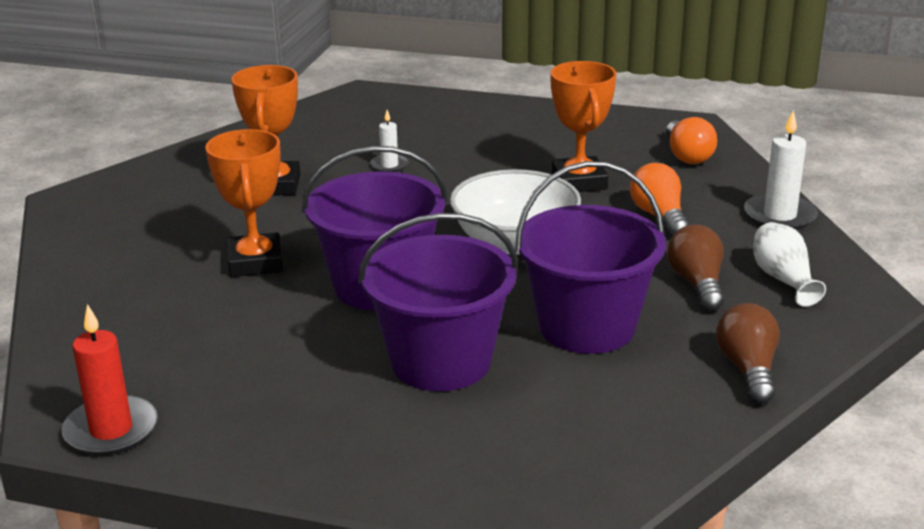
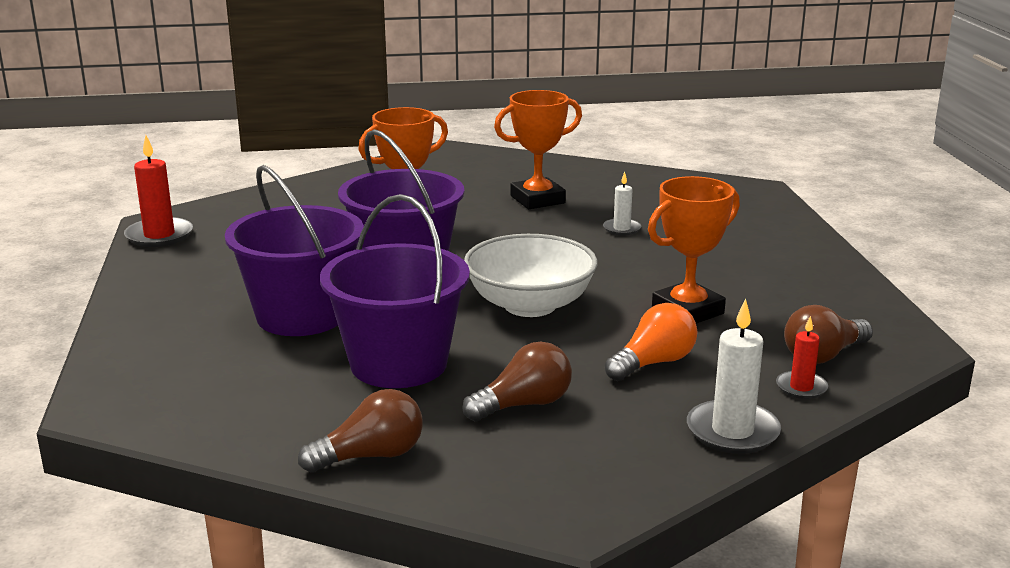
camera: 65 degrees right, 5 degrees down
orange light bulb [666,117,717,164] -> brown light bulb [784,305,873,364]
white vase [753,222,826,307] -> none
none -> red candle [776,315,828,399]

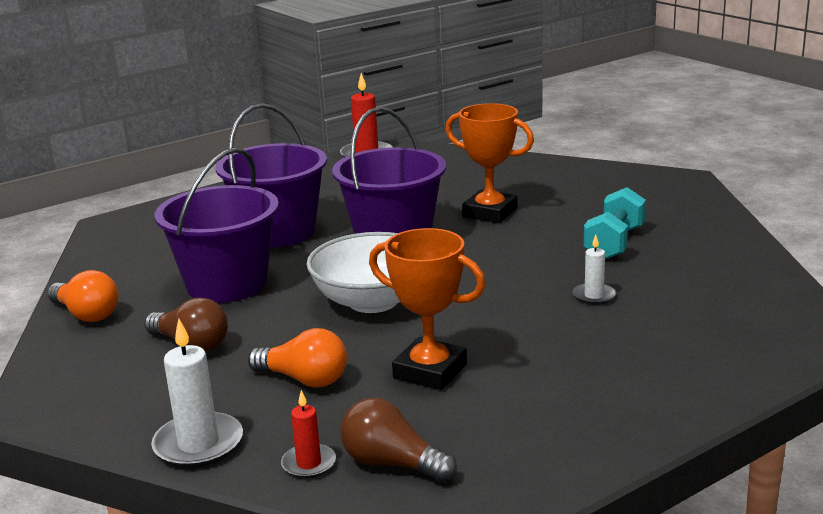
camera: 65 degrees right, 0 degrees up
brown light bulb [298,389,423,473] -> orange light bulb [47,270,118,322]
orange trophy [494,90,582,209] -> turquoise dumbbell [584,187,646,259]

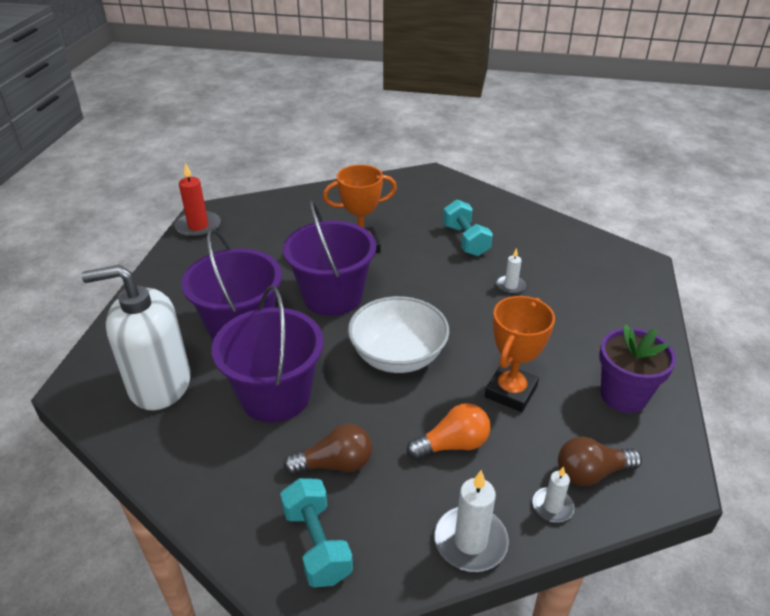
camera: 45 degrees left, 15 degrees up
orange light bulb [47,270,118,322] -> none
red candle [281,390,336,478] -> white candle [533,466,574,522]
orange trophy [369,228,486,390] -> orange trophy turned 45 degrees counterclockwise [485,296,555,412]
none -> white soap dispenser [81,265,191,410]
none -> turquoise dumbbell [280,478,353,587]
none -> purple flower pot [599,325,676,413]

